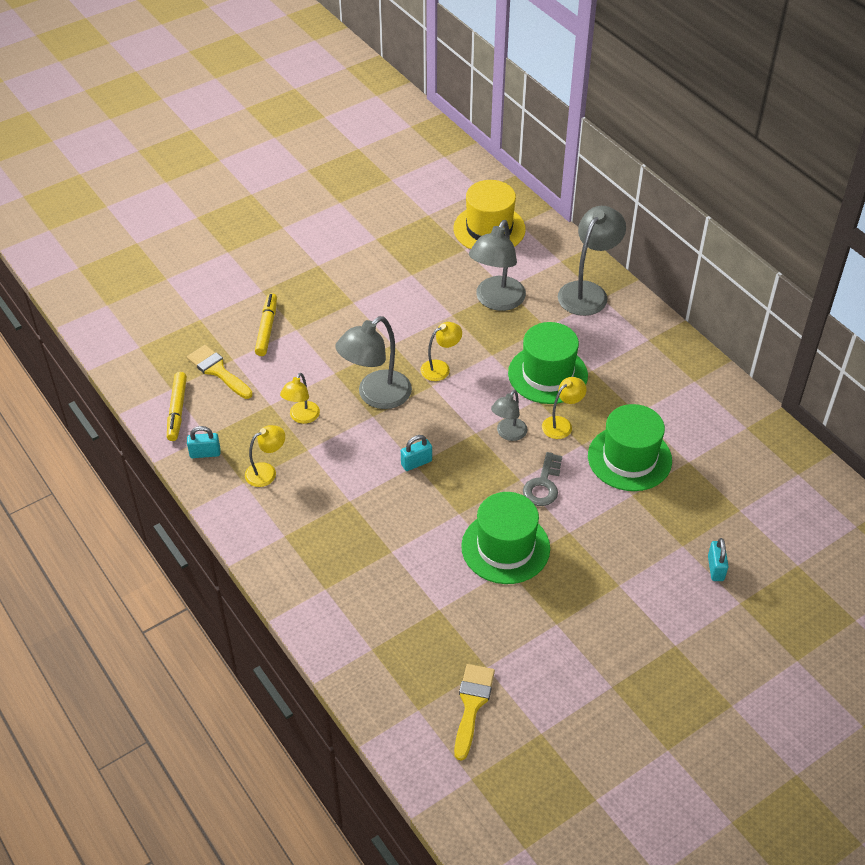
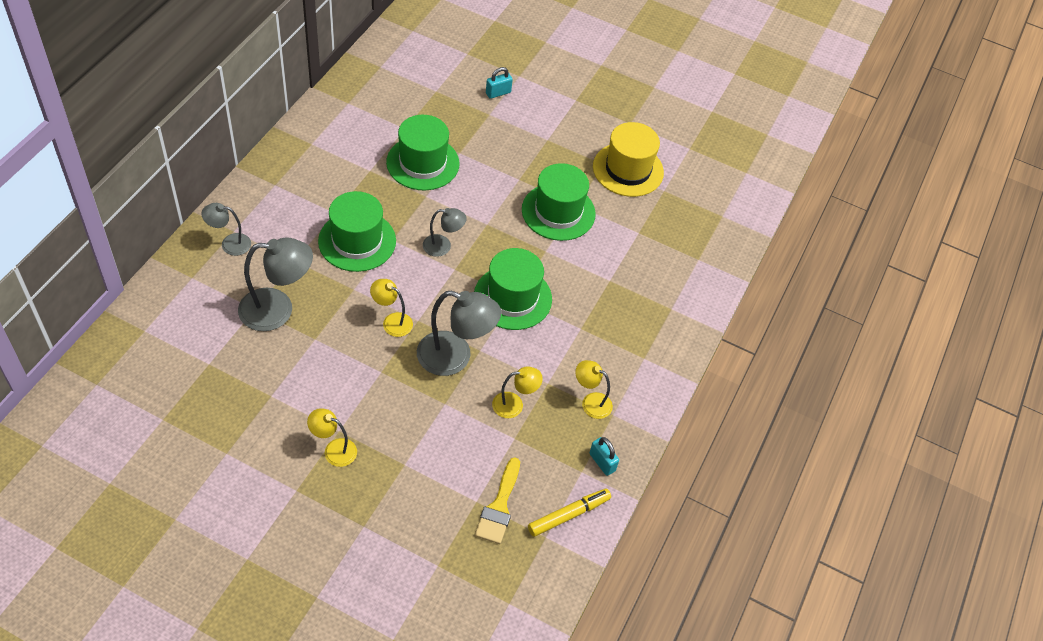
camera: 125 degrees left, 5 degrees up
yellow marker [255,293,277,356] -> none
turquoise padlock [401,435,432,471] -> green hat [474,248,552,330]
yellow hat [453,180,526,249] -> yellow hat moved to [593,122,664,197]
yellow brush [454,664,495,761] -> none
grey key [523,452,562,506] -> none
yellow lamp [542,377,587,439] -> yellow lamp moved to [307,408,357,467]
grey lamp [558,206,626,316] -> grey lamp [201,203,251,256], size x0.56

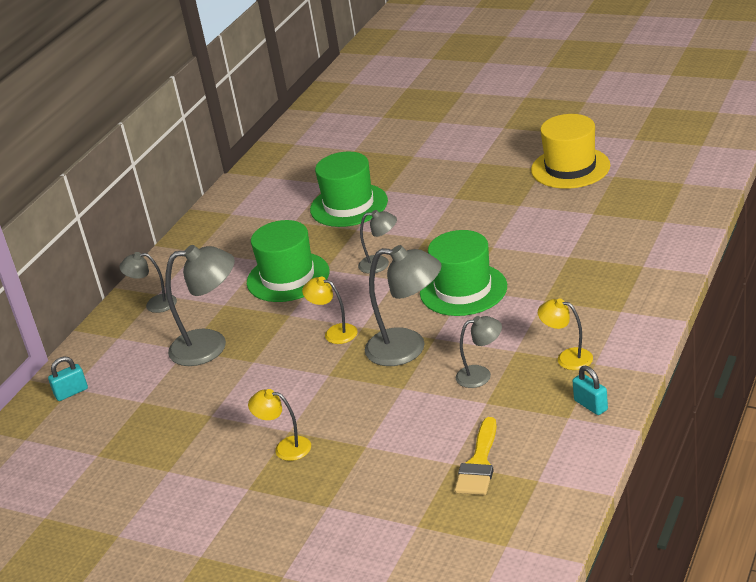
camera: 10 degrees right, 20 degrees down
turquoise padlock [486,67,513,99] -> turquoise padlock moved to [48,356,88,401]
yellow lamp [492,367,543,418] -> grey lamp [456,316,502,388]
green hat [522,163,596,241] -> none
yellow marker [528,489,611,537] -> none

